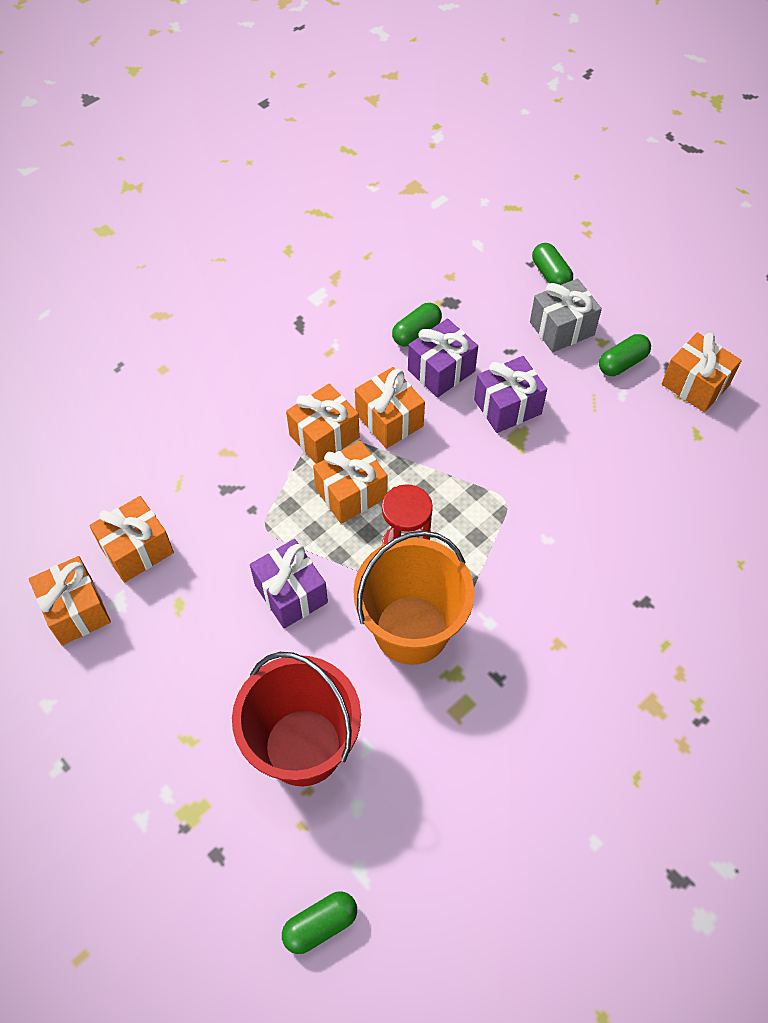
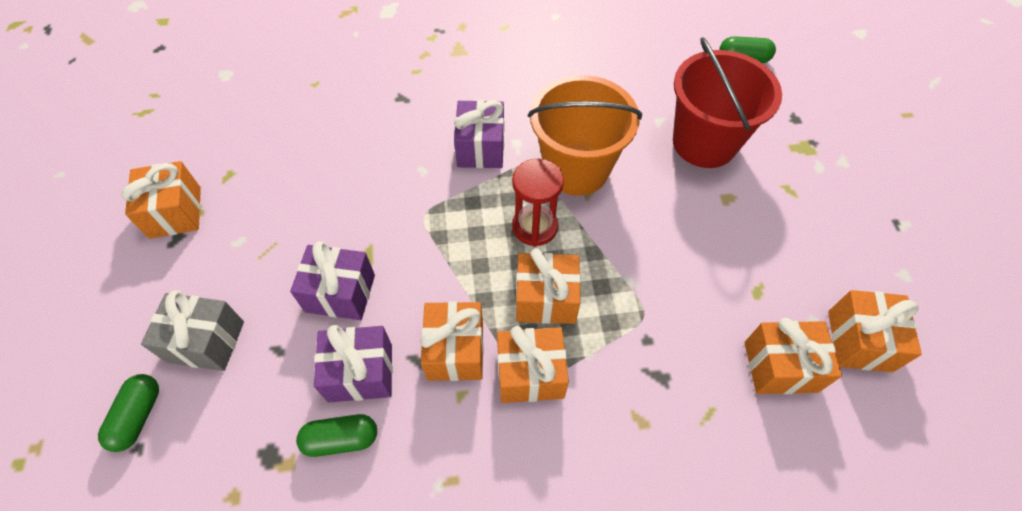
camera: 145 degrees left, 0 degrees up
purple gift [250,539,328,628] -> purple gift moved to [454,100,504,168]
green capsule [599,334,651,376] -> none

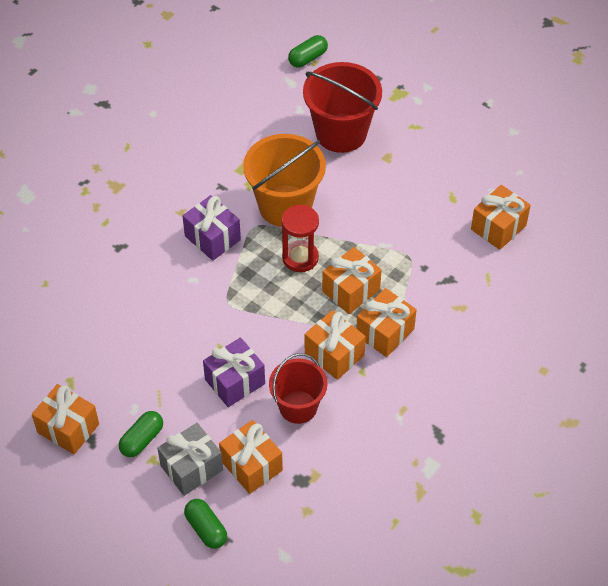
camera: 45 degrees left, 5 degrees down
green capsule [296,414,377,457] -> green capsule moved to [119,411,163,457]
purple gift [314,325,393,402] -> red bucket [269,353,327,424]
orange gift [828,290,922,372] -> orange gift moved to [219,420,283,494]

